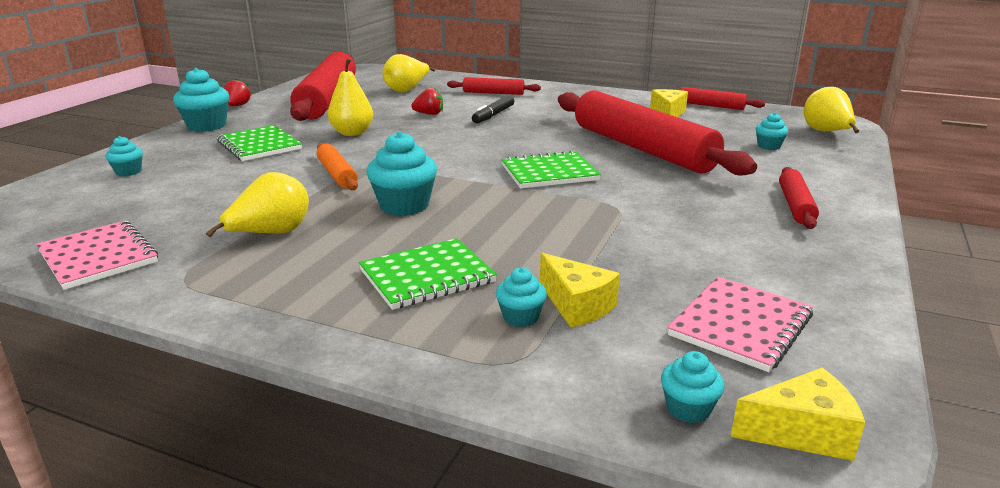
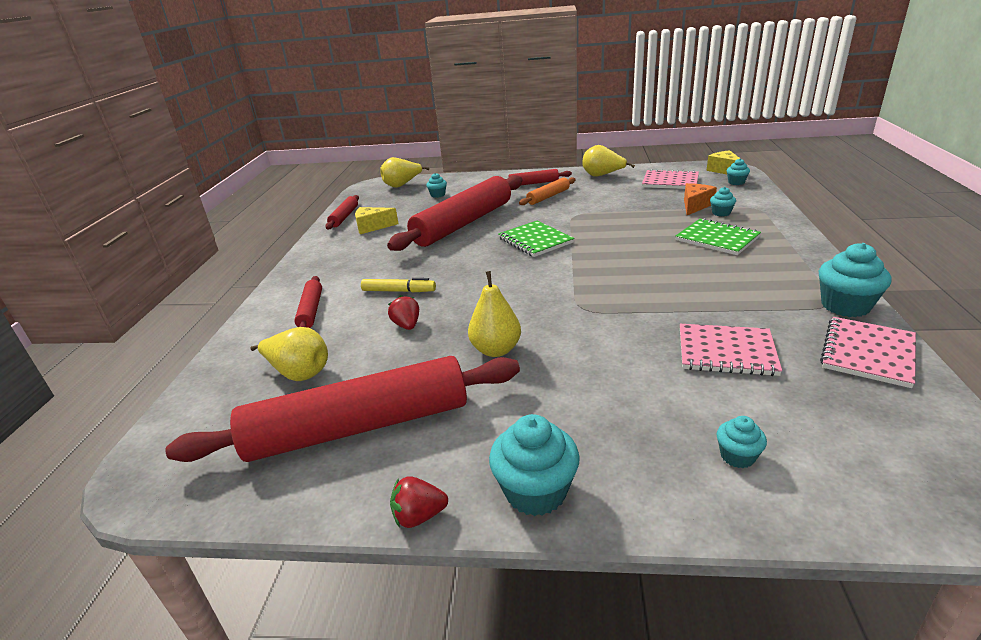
camera: 105 degrees left, 5 degrees up
yellow pear [206,172,309,237] -> yellow pear moved to [582,145,635,177]
green notebook [217,125,302,161] -> none
orange rolling pin [317,143,358,190] -> orange rolling pin moved to [519,177,576,205]
turquoise cupcake [366,131,437,216] -> turquoise cupcake moved to [819,243,891,317]
black marker [472,95,514,123] -> yellow marker [361,278,436,292]
yellow cheese [540,253,620,327] -> orange cheese [684,183,717,215]
none -> pink notebook [680,324,782,376]

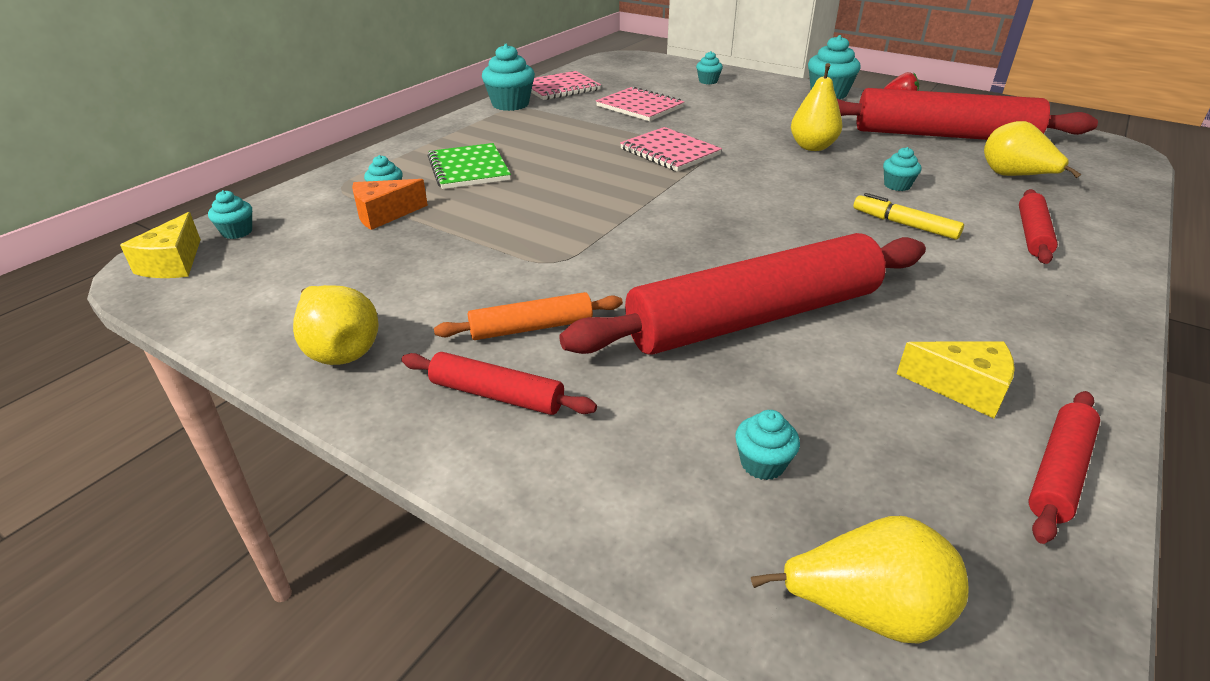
camera: 155 degrees left, 5 degrees up
red strawberry [388,295,419,330] -> turquoise cupcake [883,147,922,191]
green notebook [498,221,574,257] -> none
pink notebook [642,169,699,189] -> pink notebook moved to [620,127,722,172]

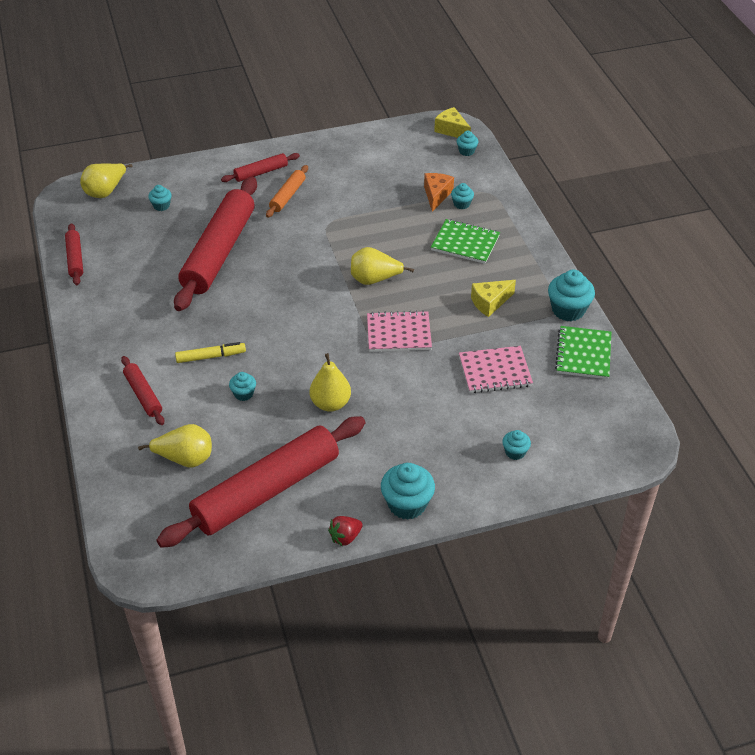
camera: 130 degrees right, 10 degrees up
yellow pear [293,285,379,365] -> yellow pear moved to [351,247,414,285]
pink notebook [531,71,601,100] -> green notebook [555,326,611,379]
yellow cheese [897,342,1015,418] -> yellow cheese moved to [471,280,516,317]

